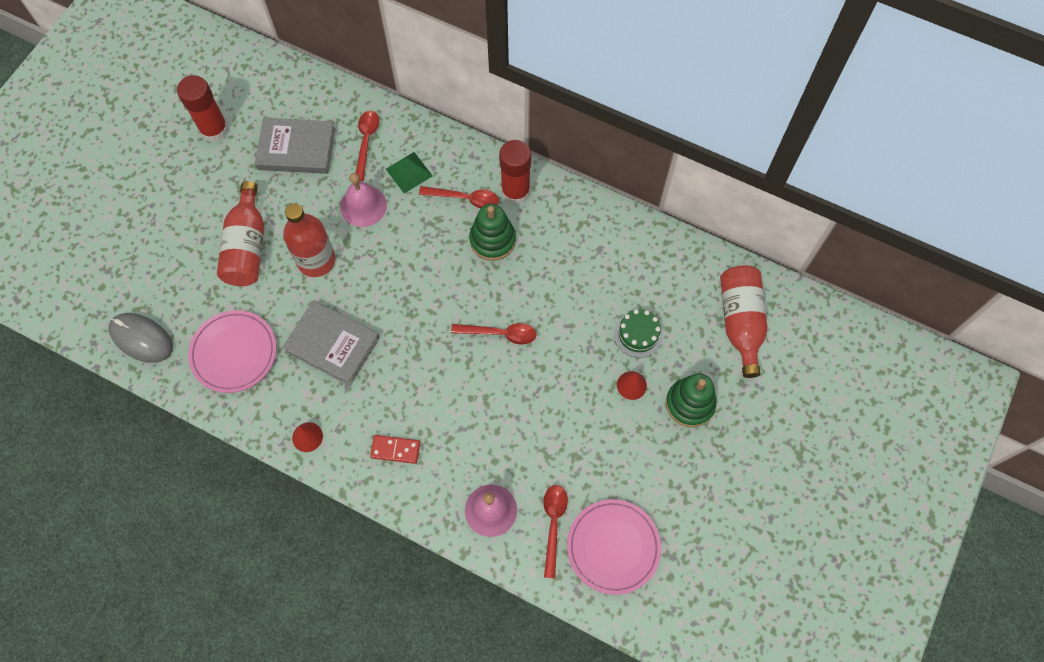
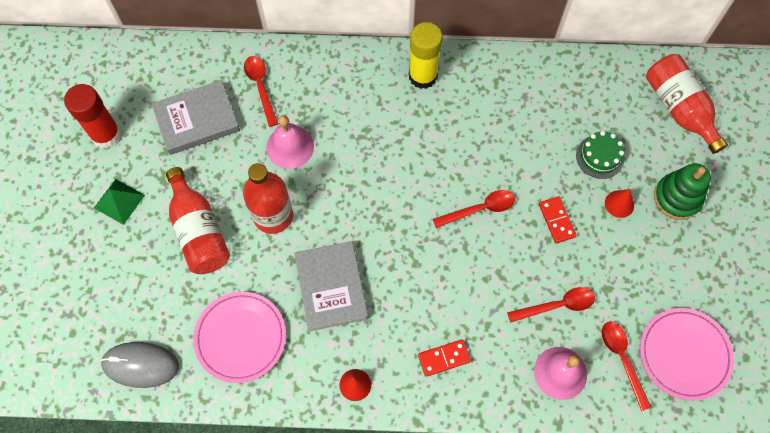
camera: 25 degrees left, 0 degrees up
grey book [282,300,380,386] -> grey book turned 75 degrees clockwise [294,241,369,331]
green pyramid [386,152,433,193] -> green pyramid moved to [94,179,145,225]
red spoon [419,186,499,208] -> red spoon moved to [507,287,595,323]
green stacking toy [469,204,516,261] -> none
red glue stick [499,140,531,205] -> yellow glue stick [409,22,443,89]
none -> red domino [539,196,577,243]

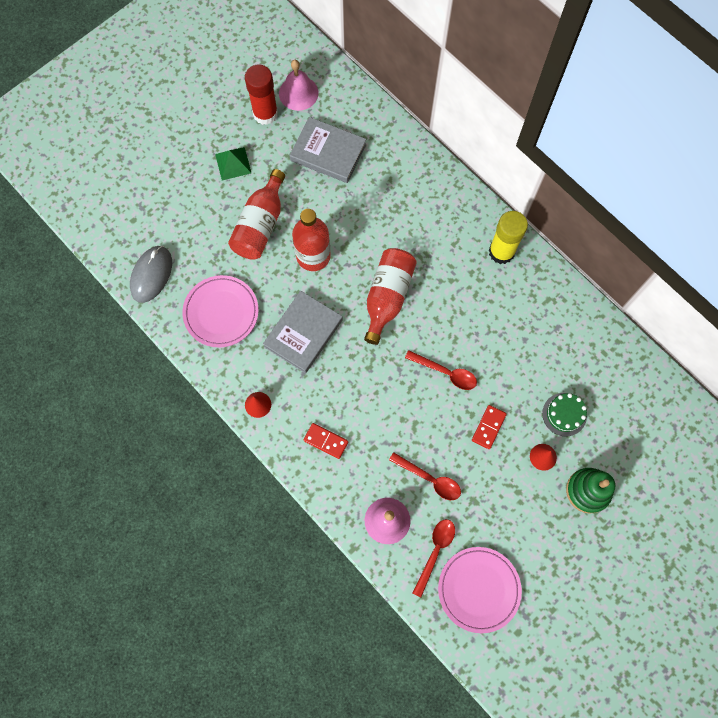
camera: 45 degrees right, 5 degrees up
grey mouse [101,342,179,388] -> grey mouse turned 60 degrees clockwise [130,246,172,303]
red spoon [244,56,278,127] -> none
pink bell [266,115,314,169] -> pink bell moved to [279,60,318,111]
red bottle [646,54,728,154] -> red bottle moved to [364,248,417,345]

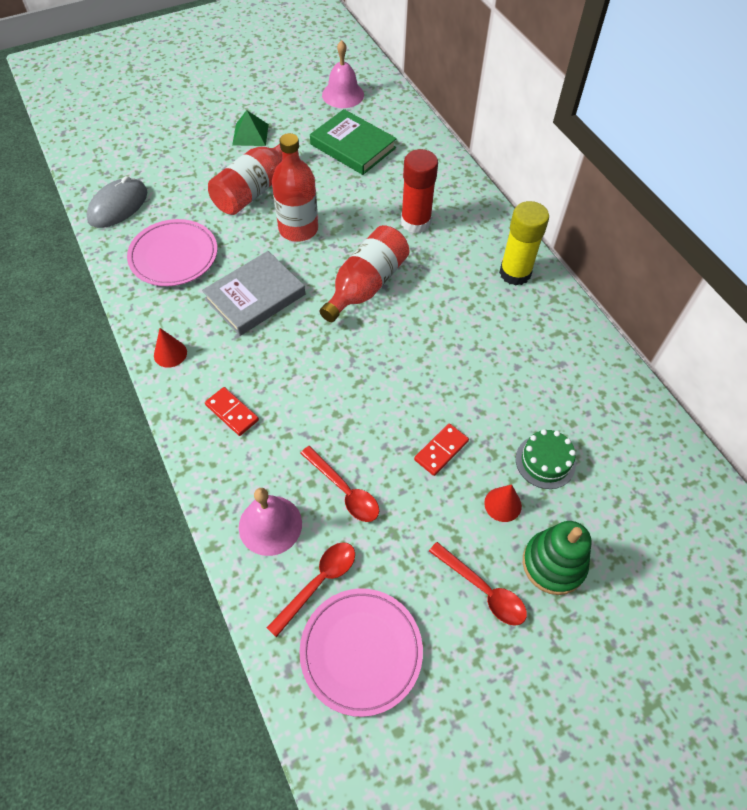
camera: 15 degrees right, 15 degrees down
red glue stick [245,65,278,125] -> red glue stick moved to [401,149,438,233]
grey book [290,117,366,183] -> green book [310,109,397,175]
red spoon [405,350,477,390] -> red spoon moved to [429,542,527,626]

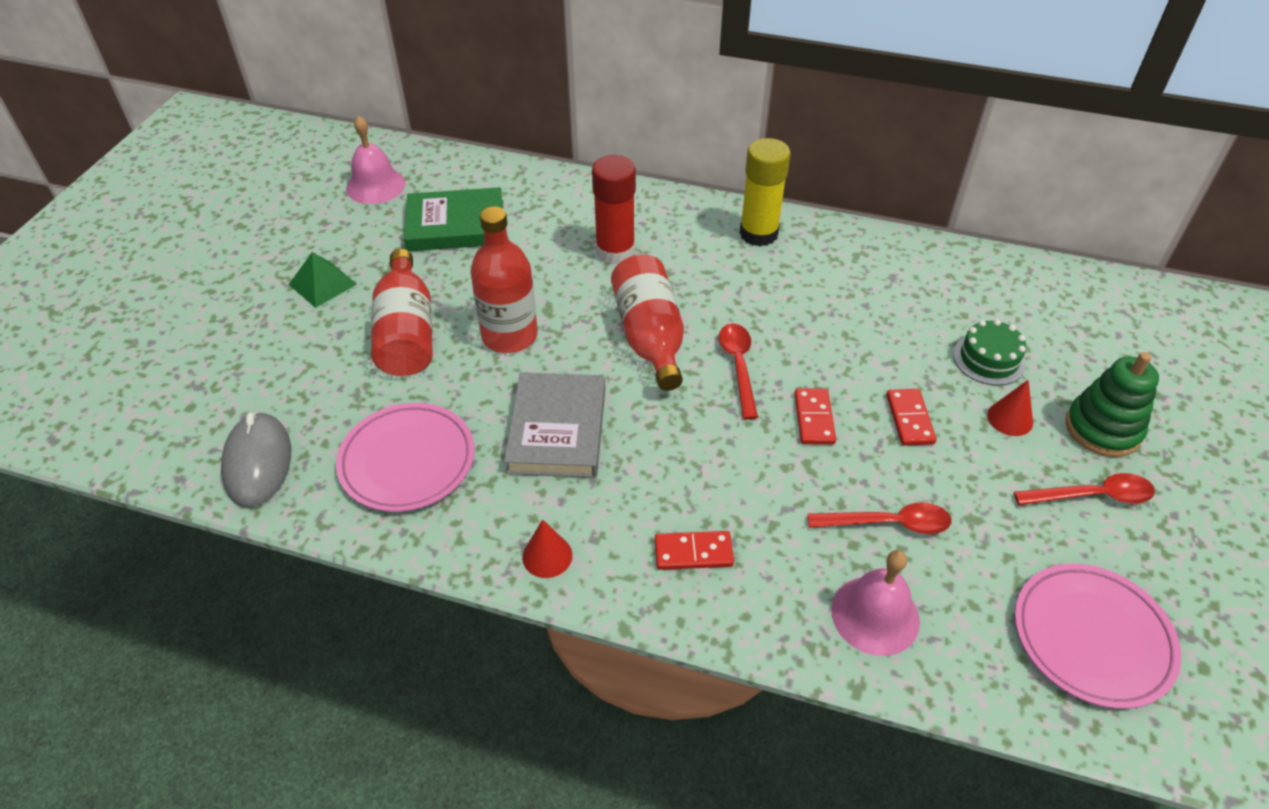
camera: 45 degrees left, 10 degrees down
red spoon [267,542,355,637] -> red spoon moved to [719,323,758,420]
none -> red domino [794,388,836,445]

